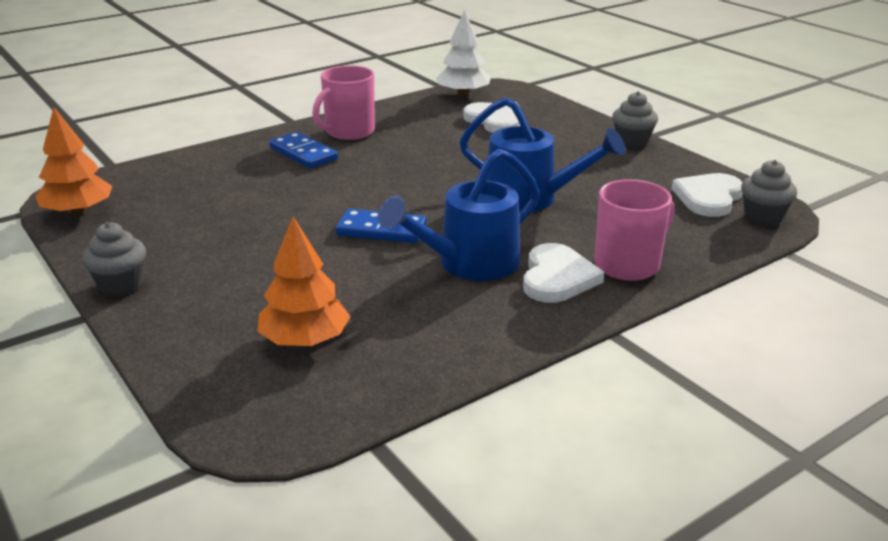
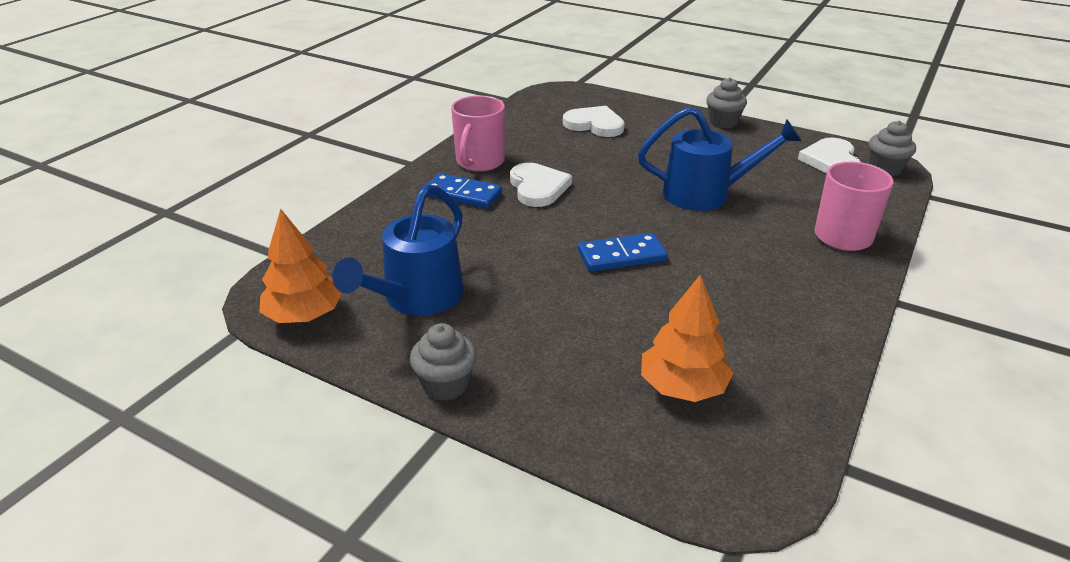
camera: 25 degrees left, 5 degrees up
blue watering can [378,149,540,281] -> blue watering can moved to [332,184,464,316]
white tree [436,10,491,97] -> none
white heart [523,243,604,303] -> white heart moved to [510,163,572,207]

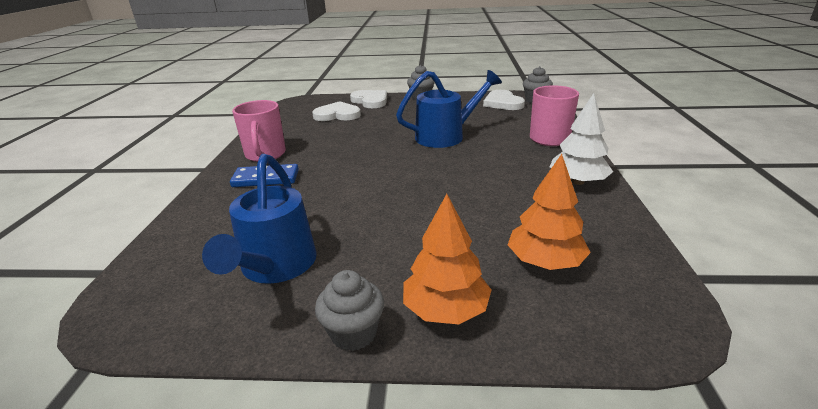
camera: 25 degrees left, 5 degrees down
orange tree [259,209,342,323] -> orange tree moved to [403,194,492,325]
white heart [510,163,572,207] -> white heart moved to [350,90,387,108]
blue domino [578,233,667,272] -> none
none -> white tree [550,93,613,185]

